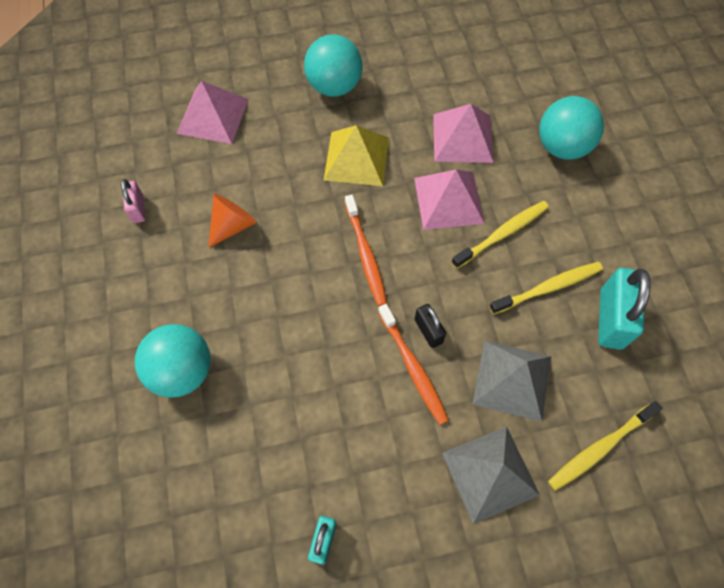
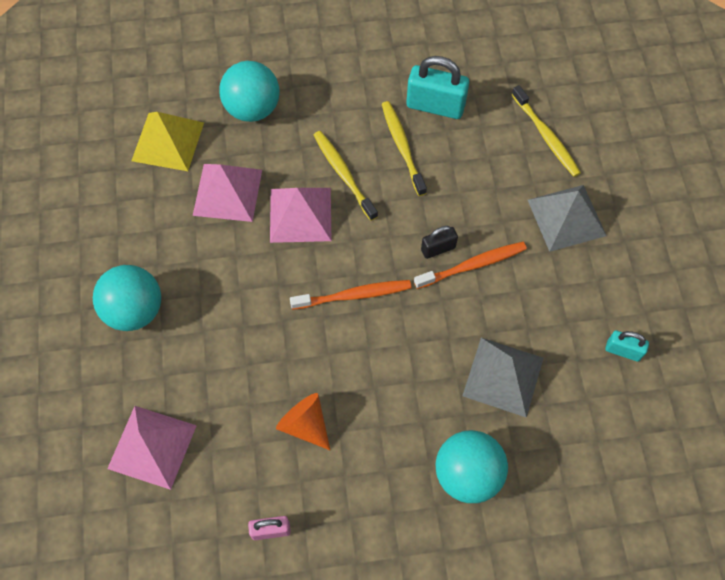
camera: 85 degrees left, 0 degrees up
yellow pyramid [324,125,389,186] -> yellow pyramid moved to [131,112,204,171]
grey pyramid [472,340,552,422] -> grey pyramid moved to [463,338,544,418]

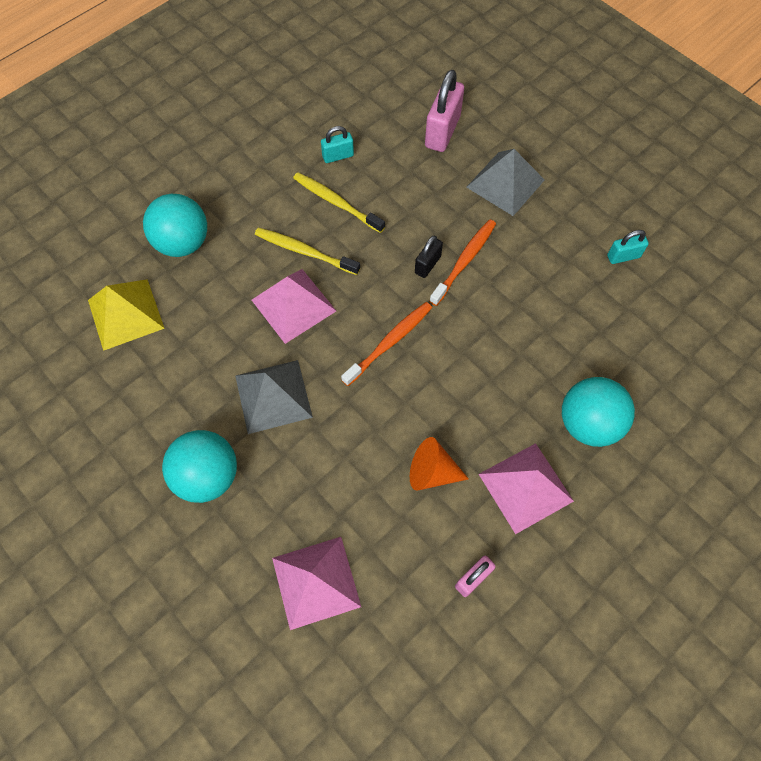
camera: 35 degrees left, 0 degrees up
pink pyramid [193,164,262,222] -> pink pyramid moved to [479,443,574,534]
turquoise padlock [406,56,469,119] -> turquoise padlock [321,126,354,163], size x0.55
grey pyramid [463,338,544,418] -> grey pyramid moved to [235,360,313,434]
yellow toothbrush [511,85,581,177] -> pink padlock [425,70,464,152]

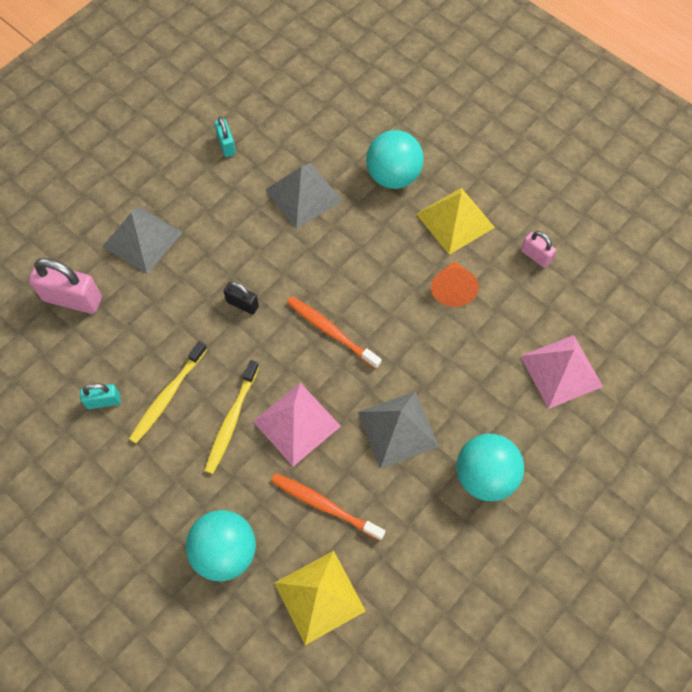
camera: 95 degrees left, 0 degrees up
turquoise padlock [321,126,354,163] -> turquoise padlock turned 75 degrees counterclockwise [80,383,121,409]
orange toothbrush [429,219,496,306] -> orange toothbrush moved to [271,473,385,541]
pink pyramid [479,443,574,534] -> yellow pyramid [416,188,495,255]
none -> grey pyramid [265,163,342,229]

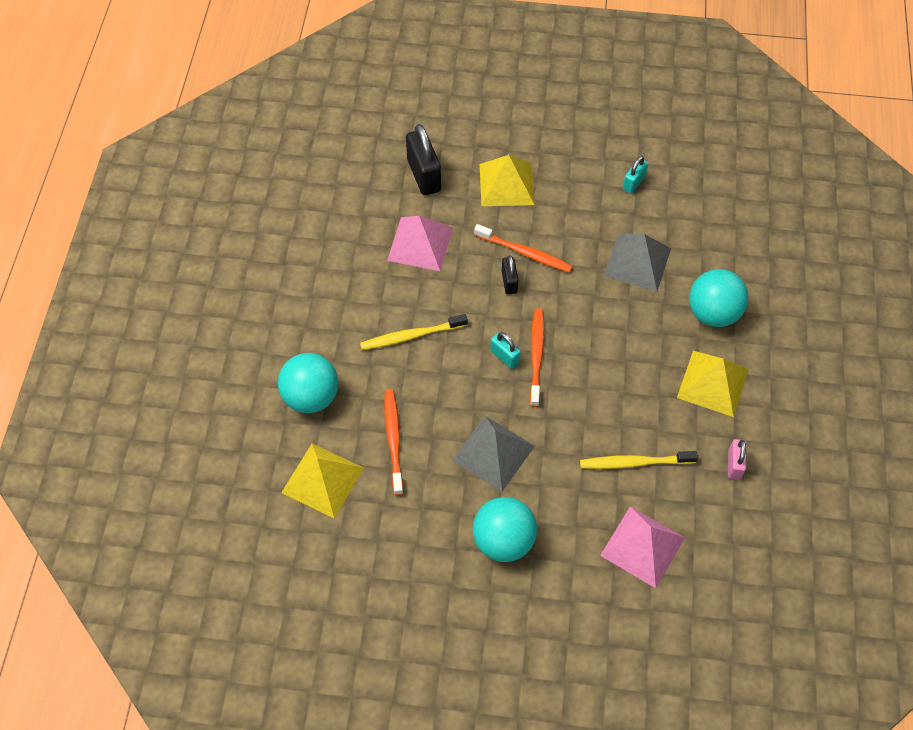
camera: 55 degrees right, 5 degrees down
pink padlock [29,258,102,314] -> black padlock [406,124,441,195]
turquoise padlock [80,383,121,409] -> turquoise padlock moved to [490,332,521,369]
grey pyramid [102,206,183,274] -> yellow pyramid [480,155,535,206]
yellow toothbrush [129,341,207,443] -> yellow toothbrush moved to [580,451,698,469]
pink pyramid [253,383,341,466] -> pink pyramid moved to [387,216,453,271]
orange cone [431,262,479,307] -> none
none -> orange toothbrush [474,224,573,273]

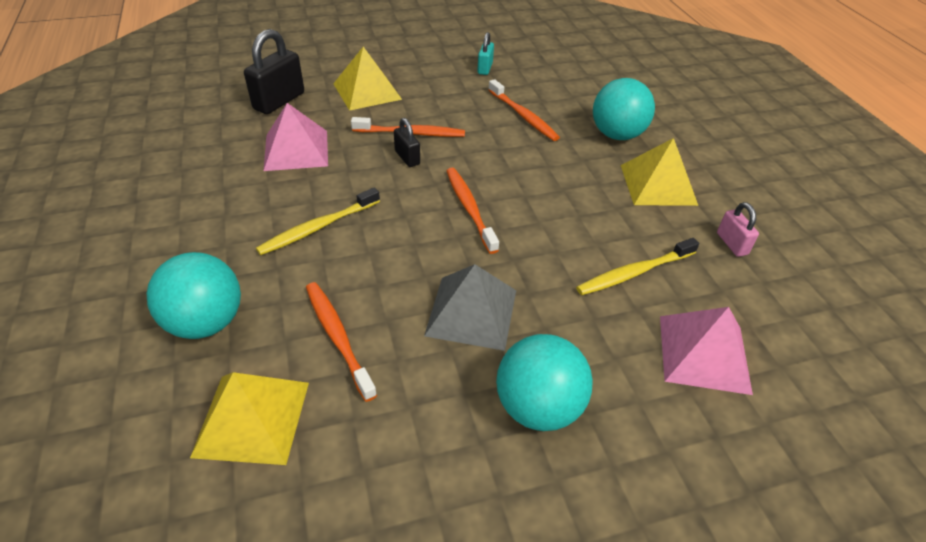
camera: 25 degrees left, 15 degrees down
black padlock [406,124,441,195] -> black padlock turned 75 degrees clockwise [244,29,304,114]
turquoise padlock [490,332,521,369] -> none
grey pyramid [604,233,671,292] -> orange toothbrush [488,79,560,141]

